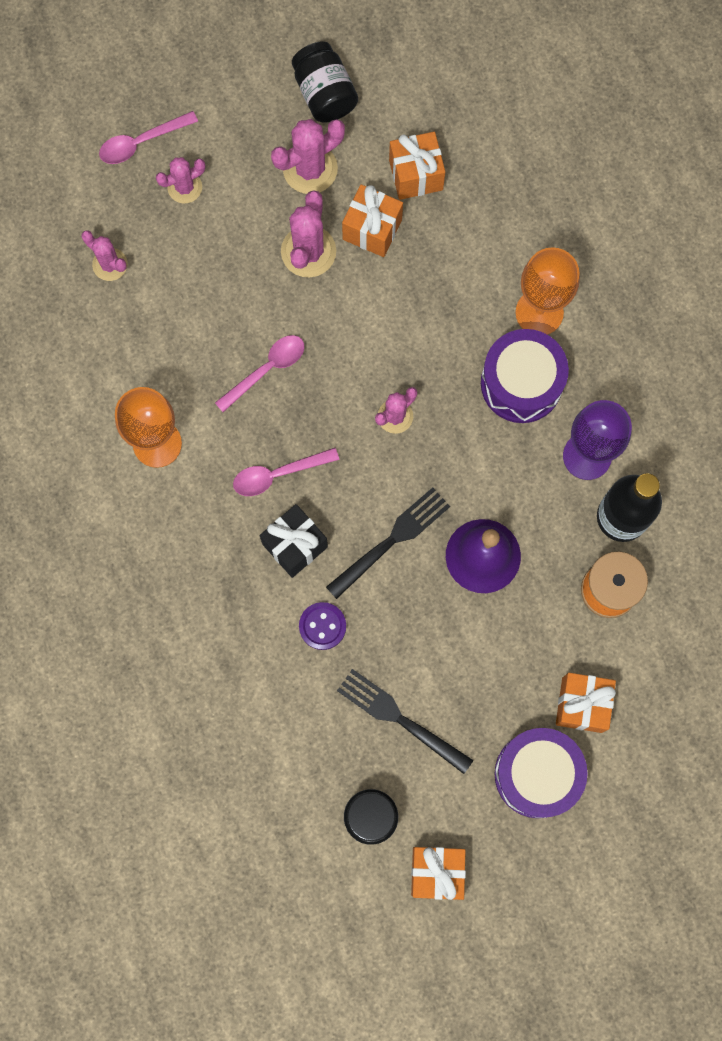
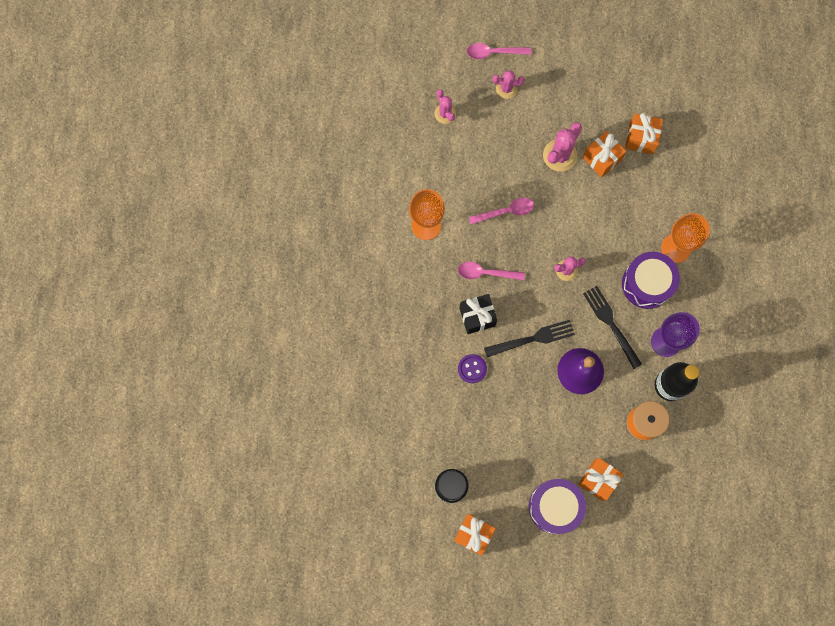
camera: 25 degrees right, 0 degrees up
pink cactus [271,119,345,194] -> none
black jar [292,41,358,123] -> none
black fork [337,669,473,774] -> black fork moved to [583,286,642,369]

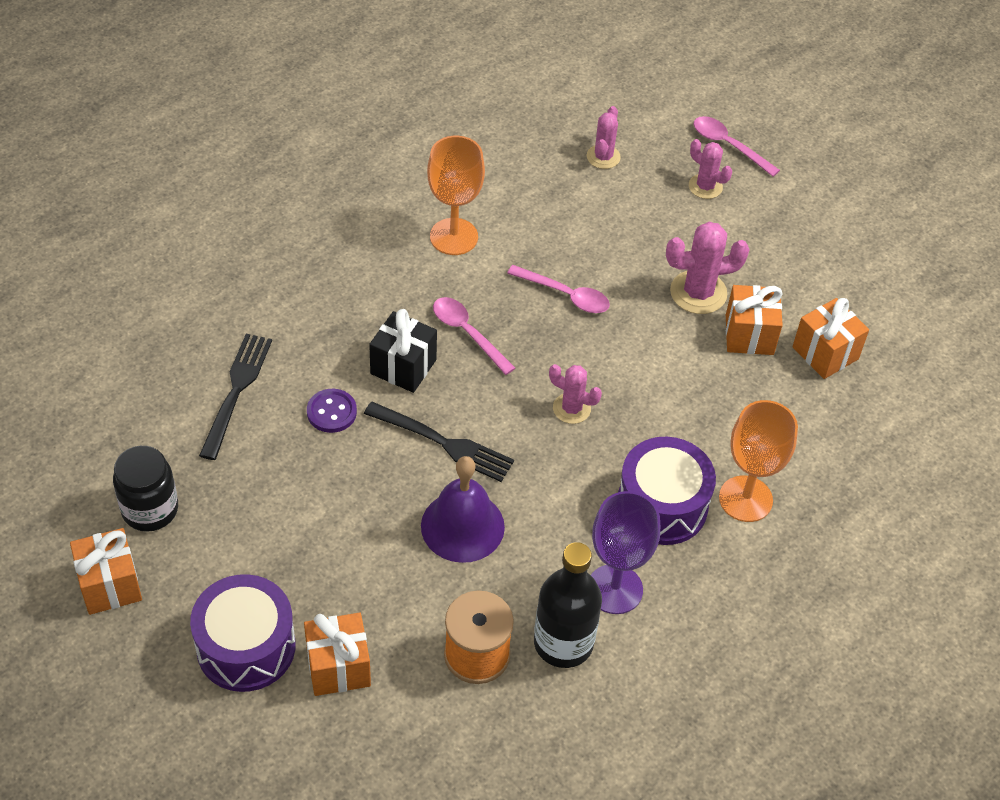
camera: 40 degrees right, 25 degrees down
black fork [583,286,642,369] -> black fork moved to [199,334,272,460]

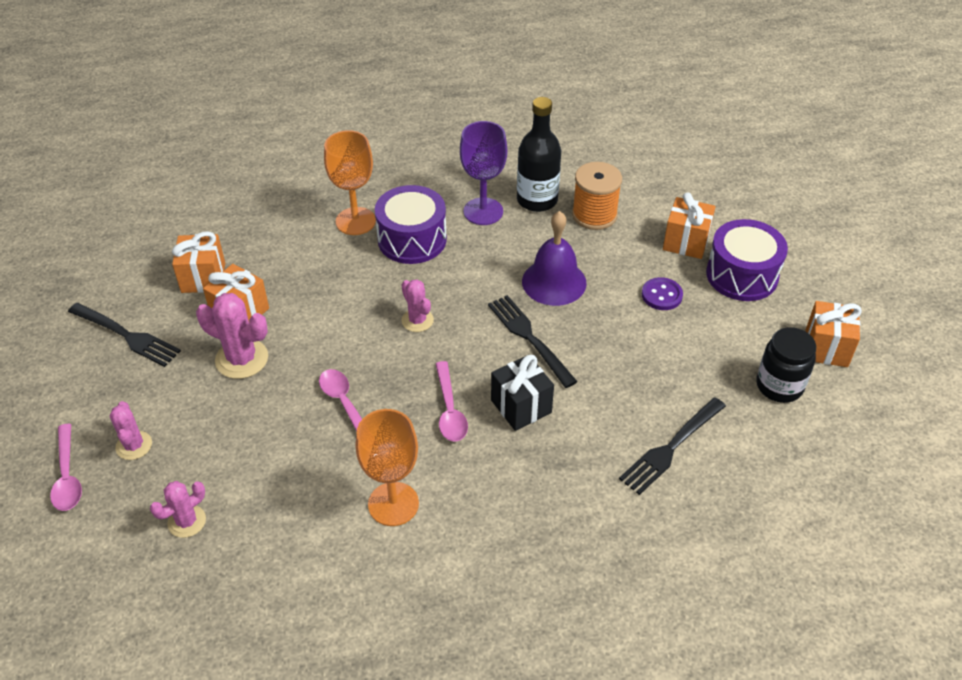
camera: 145 degrees left, 5 degrees down
purple button [307,389,357,433] -> purple button moved to [642,277,683,310]
none -> black fork [68,303,181,367]

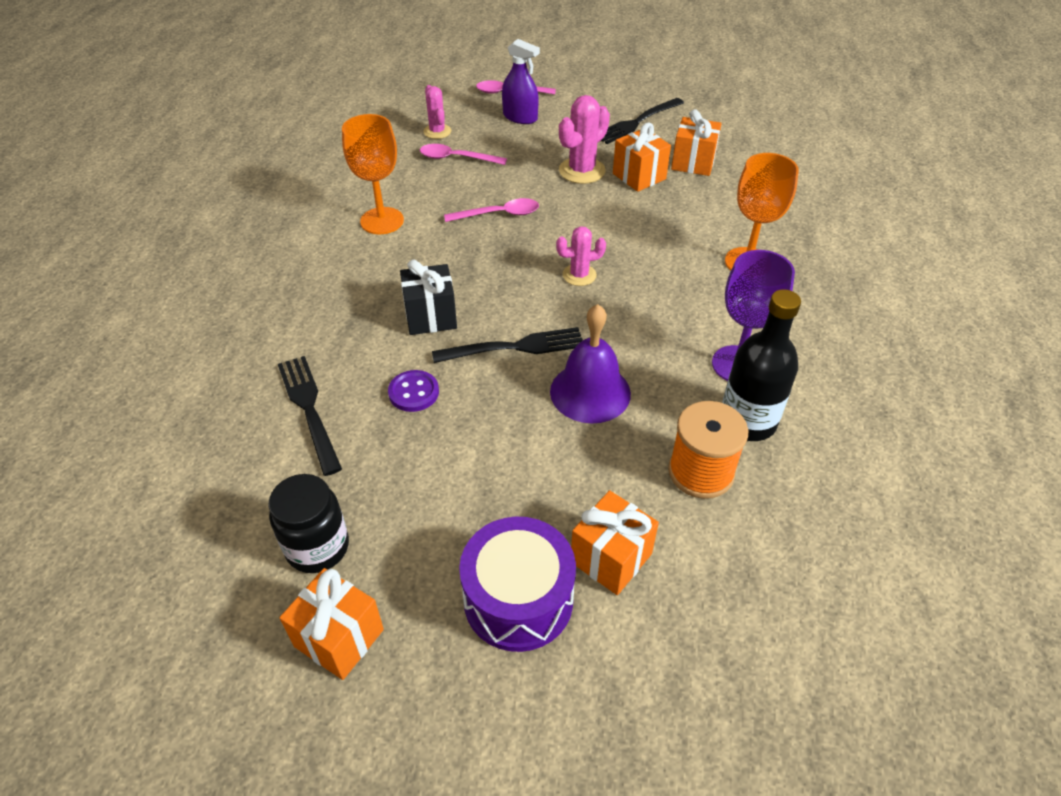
camera: 110 degrees right, 0 degrees up
pink cactus [110,401,152,460] -> purple spray bottle [502,39,540,124]
purple drum [375,185,447,264] -> none
pink spoon [436,361,468,441] -> pink spoon moved to [420,144,507,165]
purple button [642,277,683,310] -> purple button moved to [388,370,439,412]

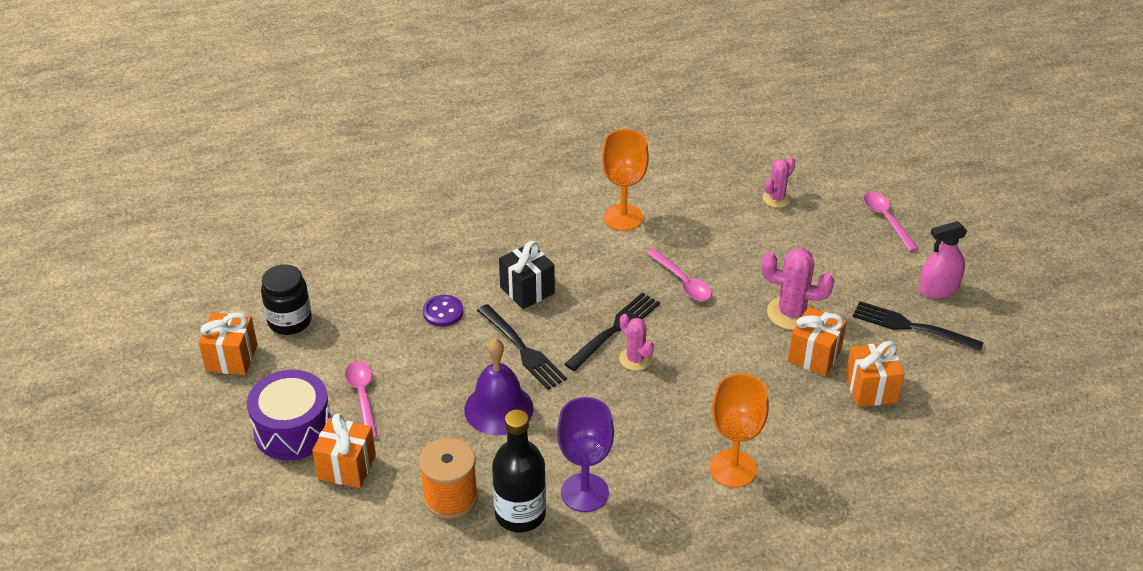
camera: 65 degrees right, 5 degrees down
black fork [278,356,342,476] -> black fork moved to [565,292,660,371]
pink spoon [420,144,507,165] -> pink spoon moved to [345,361,378,438]
purple spray bottle [502,39,540,124] -> none
none -> pink spray bottle [919,221,967,299]

